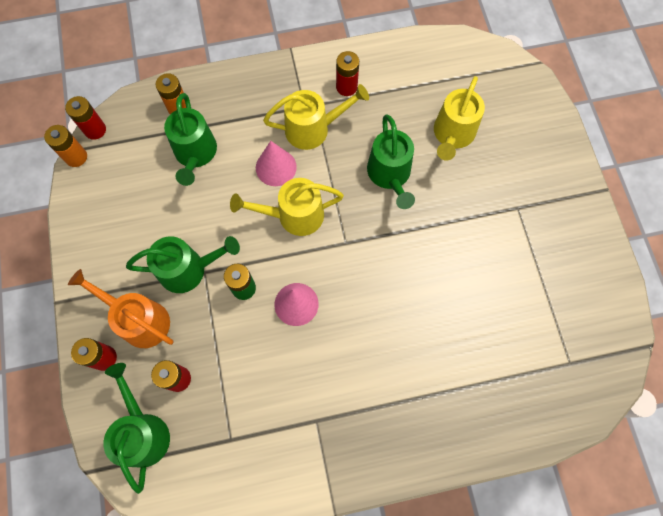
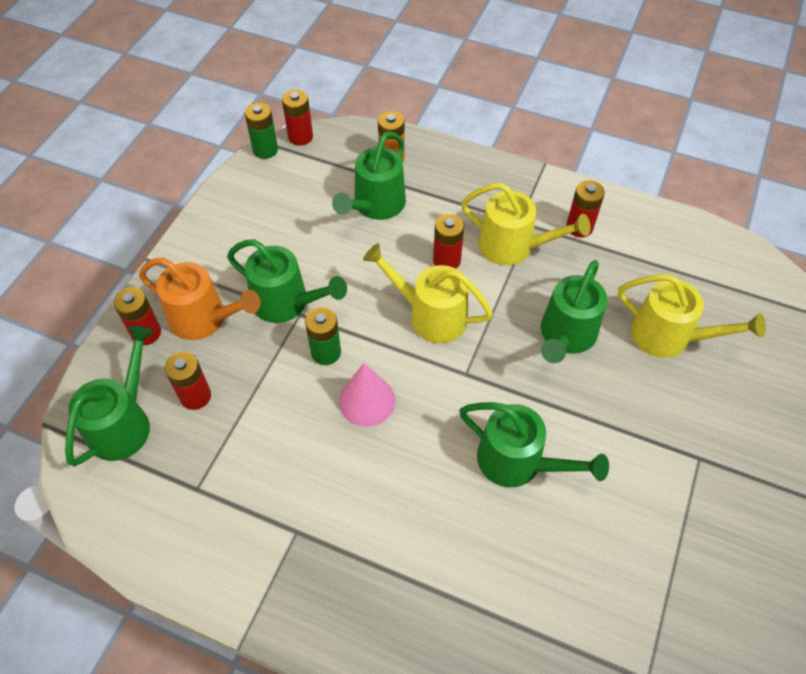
camera: 35 degrees right, 15 degrees down
orange battery [44,125,87,167] -> green battery [245,103,278,159]
orange watering can [68,269,174,348] -> orange watering can turned 135 degrees clockwise [139,257,261,340]
pink cone [256,141,297,186] -> red battery [433,214,464,269]
yellow watering can [434,76,485,161] -> yellow watering can turned 120 degrees counterclockwise [618,274,766,358]
none -> green watering can [459,402,609,487]

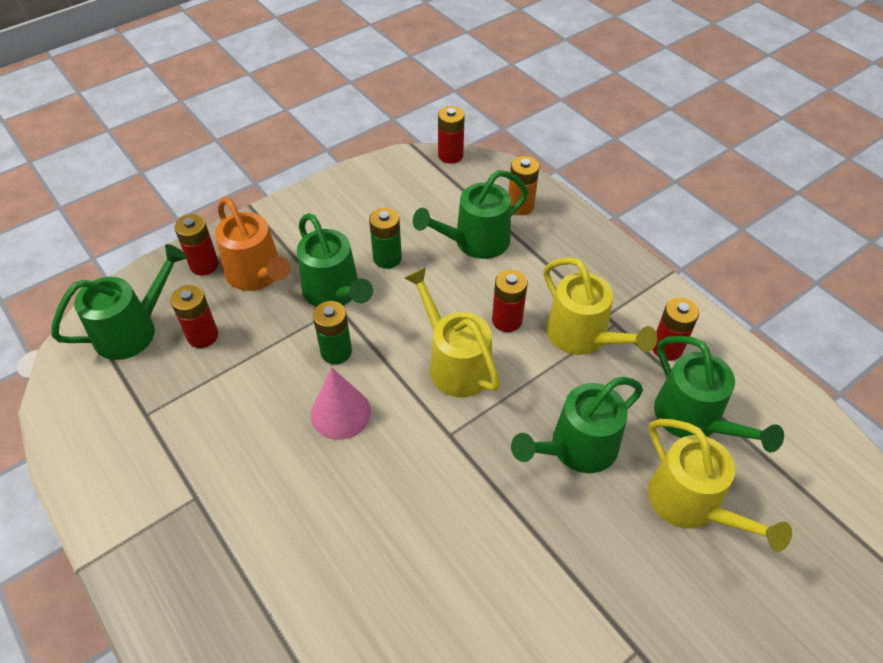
camera: 30 degrees right, 5 degrees down
green battery [245,103,278,159] -> green battery moved to [369,208,402,269]
green watering can [459,402,609,487] -> green watering can moved to [654,336,784,452]

